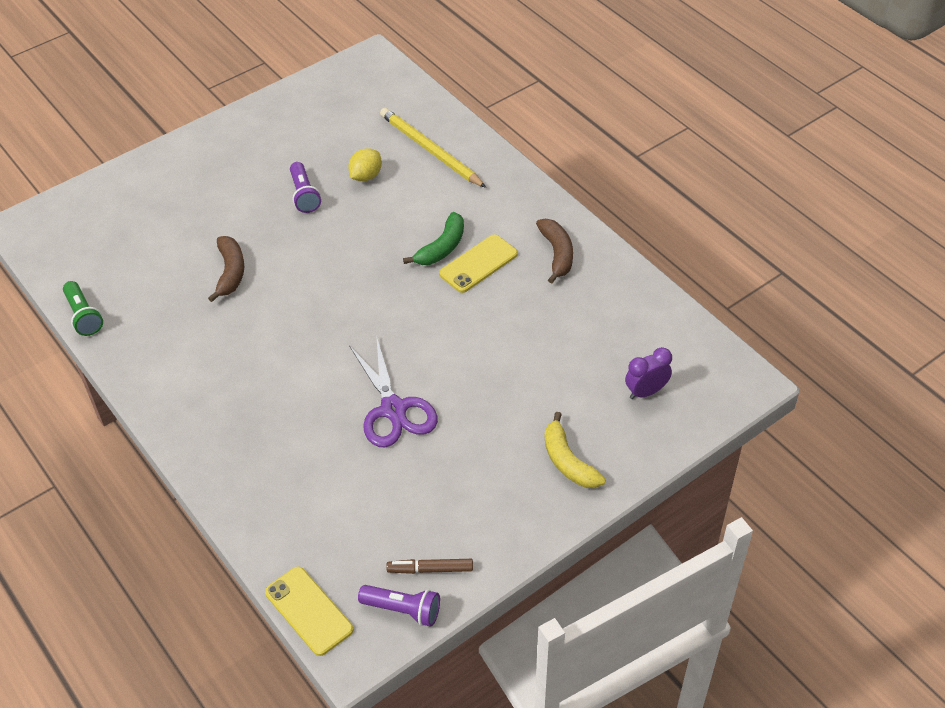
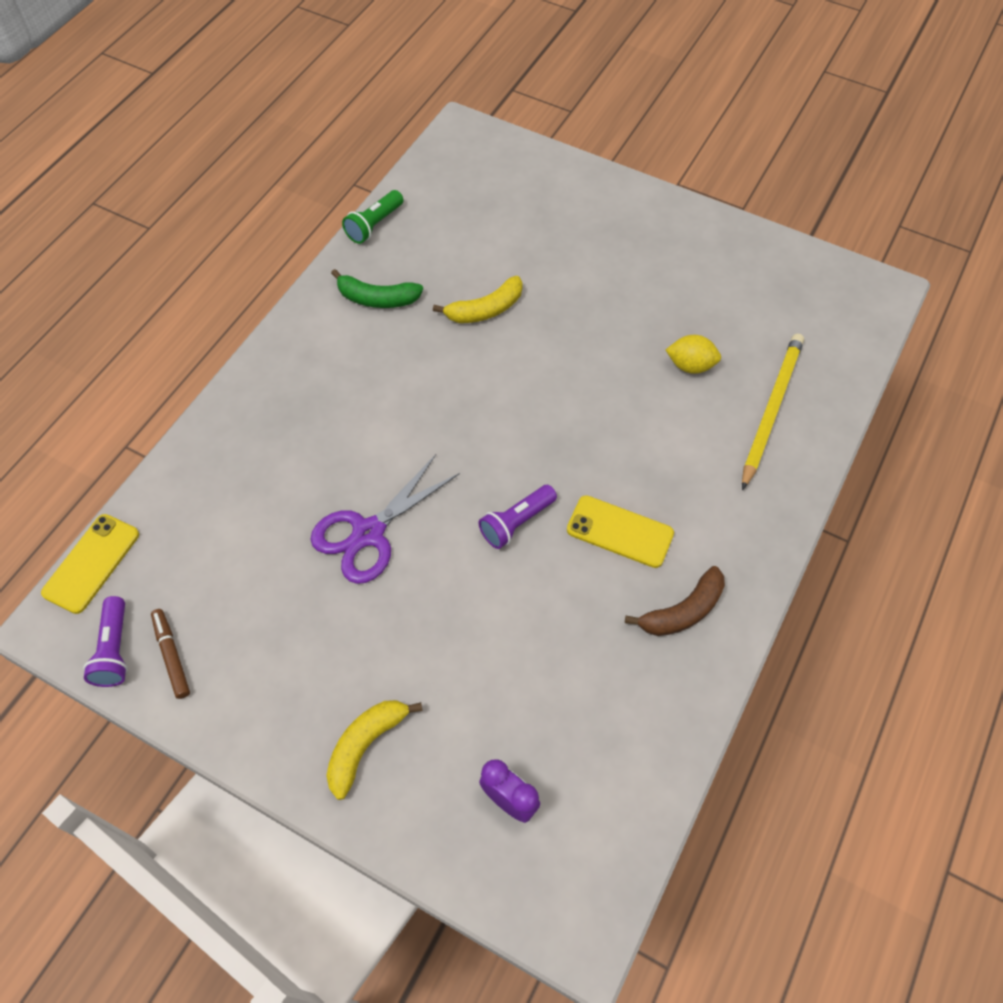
camera: 65 degrees right, 10 degrees up
brown banana [208,236,244,302] -> yellow banana [433,276,523,323]
purple flashlight [290,162,321,213] -> purple flashlight moved to [479,485,557,549]
green banana [403,212,464,265] -> green banana moved to [331,269,423,308]

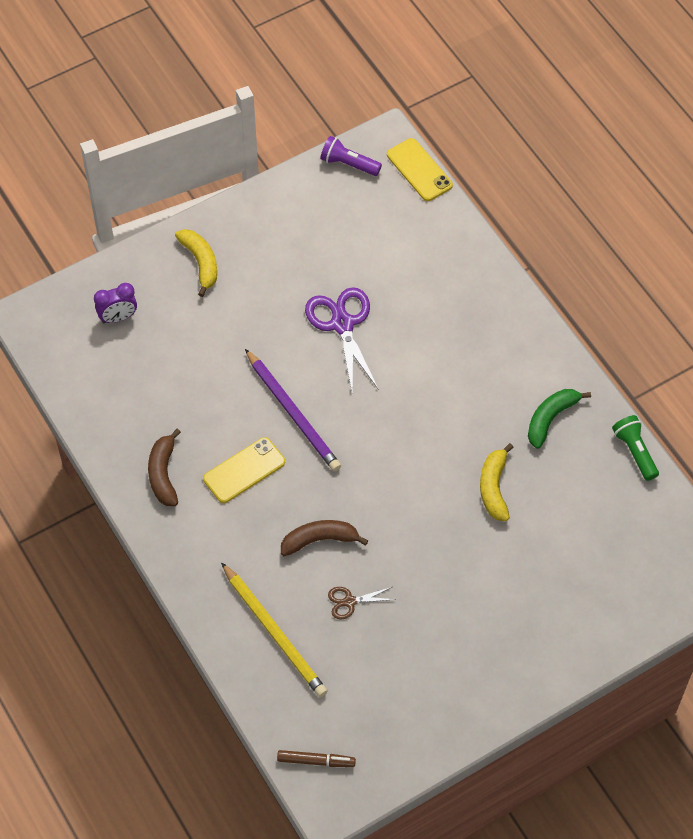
camera: 120 degrees right, 0 degrees up
brown marker [151,609,190,699] -> brown marker moved to [277,750,356,767]
purple flashlight [479,485,557,549] -> purple pencil [245,349,341,472]
yellow lemon [666,335,721,374] -> brown scissors [328,587,396,619]
none -> brown banana [281,520,368,556]

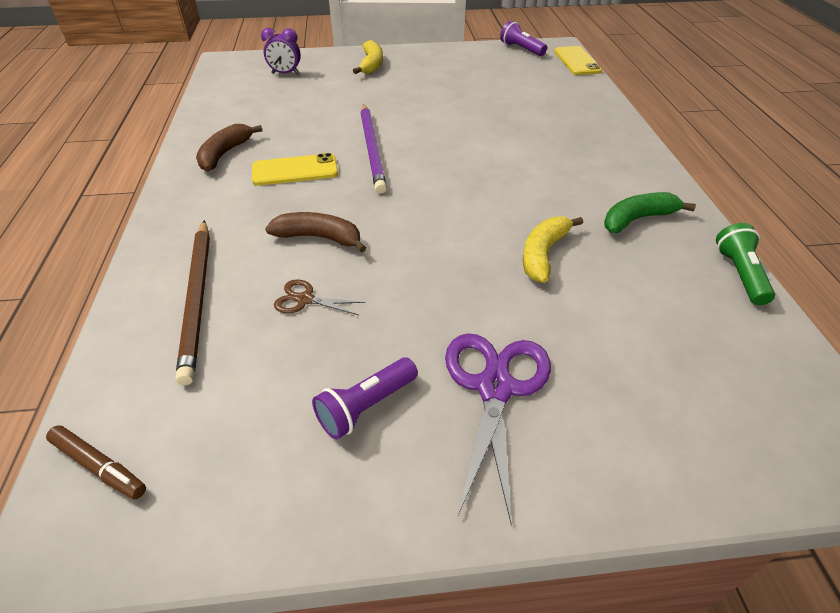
camera: 25 degrees right, 15 degrees down
yellow pencil [221,562,328,697] -> brown pencil [176,220,210,385]
purple scissors [305,287,379,396] -> purple scissors moved to [445,333,551,526]
none -> purple flashlight [312,358,418,439]

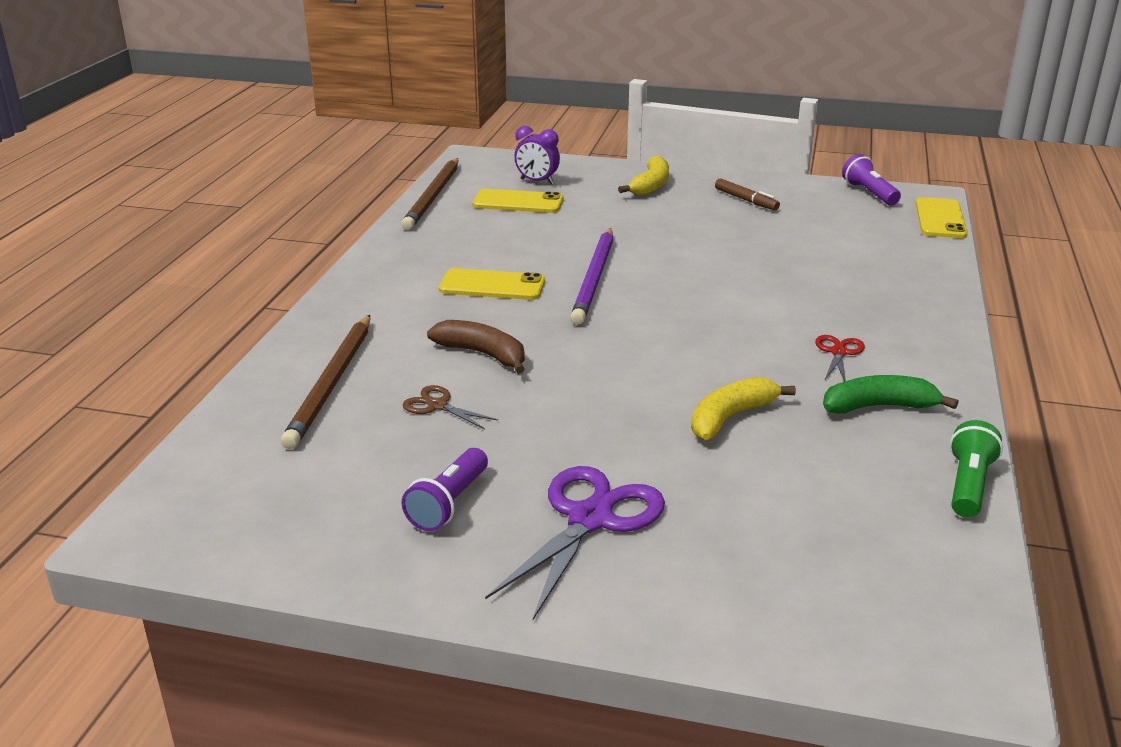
camera: 20 degrees right, 15 degrees down
brown marker [46,425,146,499] -> brown marker moved to [715,179,780,211]
brown banana [196,124,263,171] -> none
purple flashlight [312,358,418,439] -> purple flashlight turned 45 degrees counterclockwise [402,448,488,531]
none -> brown pencil [401,158,459,230]
none -> yellow phone [473,189,563,213]
none -> red scissors [815,335,865,382]

